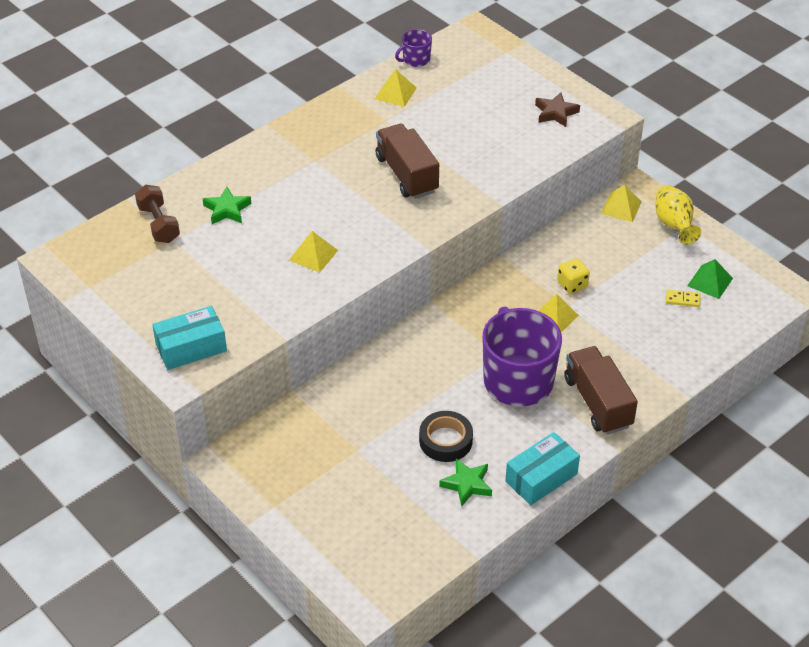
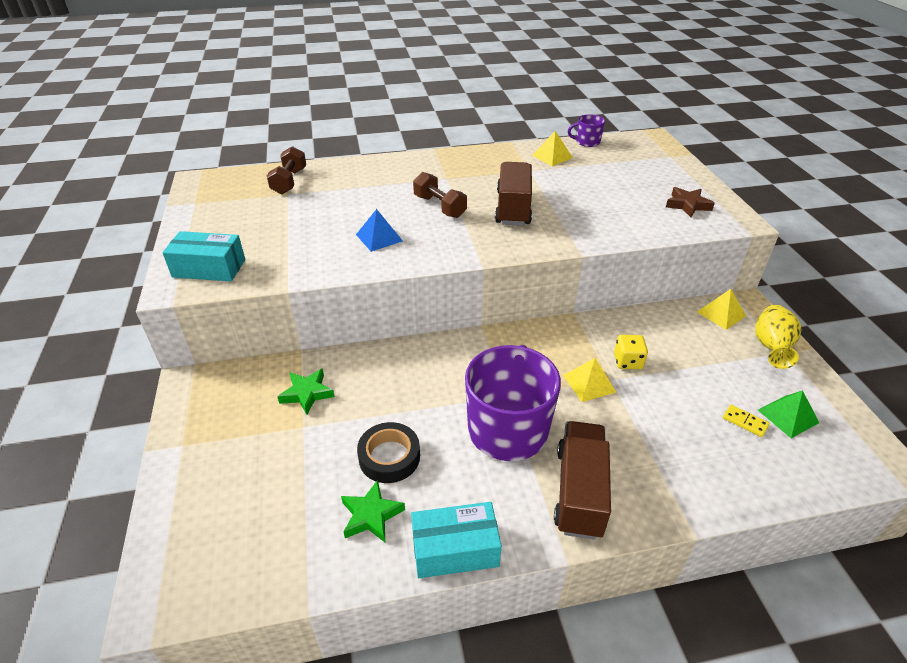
camera: 30 degrees right, 5 degrees down
green star [203,187,251,224] -> green star moved to [277,368,335,415]
yellow pyramid [289,231,338,273] -> blue pyramid [356,209,403,252]
none -> brown dumbbell [413,172,467,218]

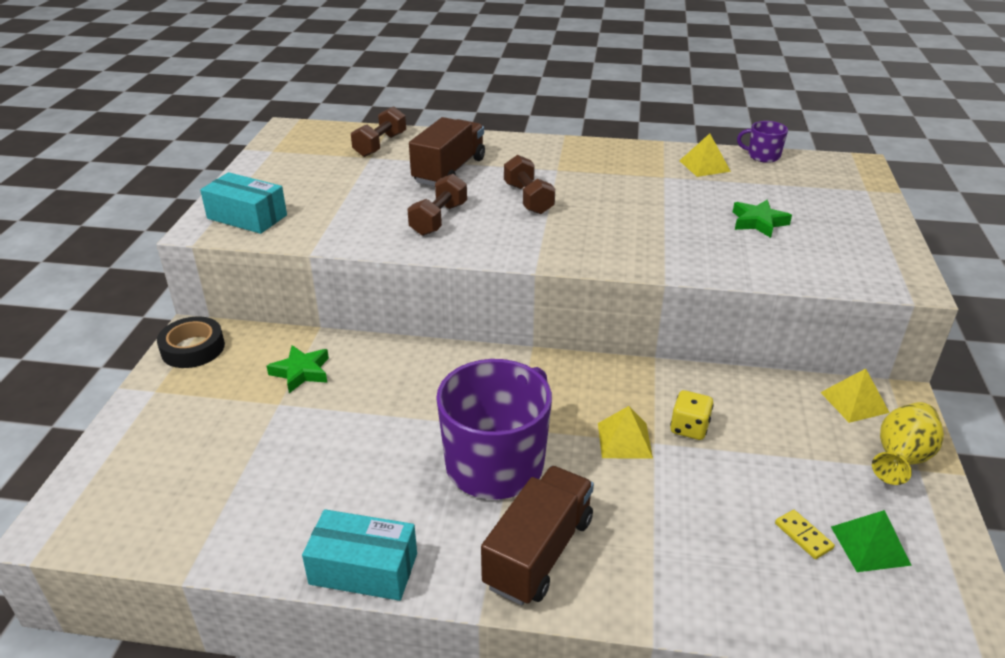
camera: 20 degrees right, 5 degrees down
green star [341,480,405,542] -> green star moved to [733,200,792,238]
blue pyramid [356,209,403,252] -> brown dumbbell [407,174,467,236]
black tape [357,422,420,483] -> black tape moved to [157,317,225,368]
brown truck [495,162,532,226] -> brown truck moved to [409,117,485,186]
brown star [666,187,715,217] -> none

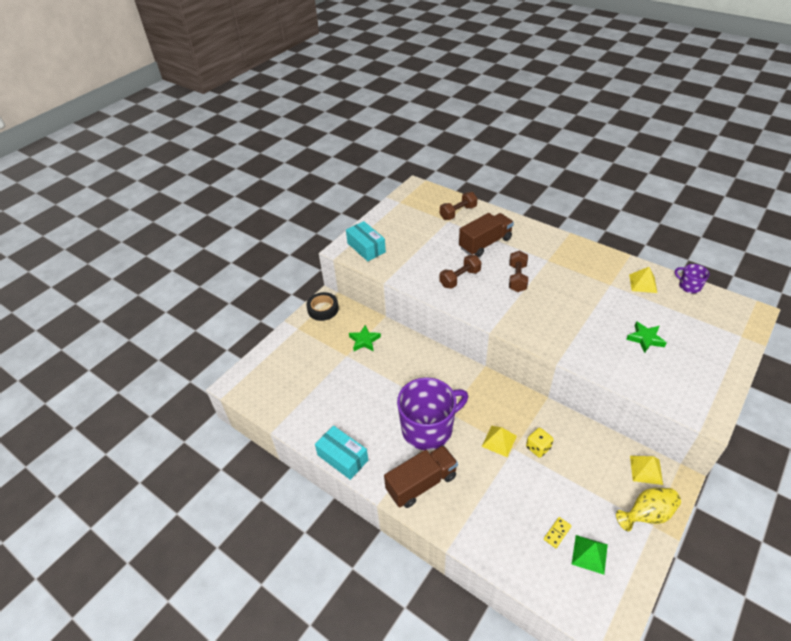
camera: 30 degrees right, 10 degrees up
yellow domino [775,510,835,559] -> yellow domino turned 45 degrees clockwise [544,517,571,548]

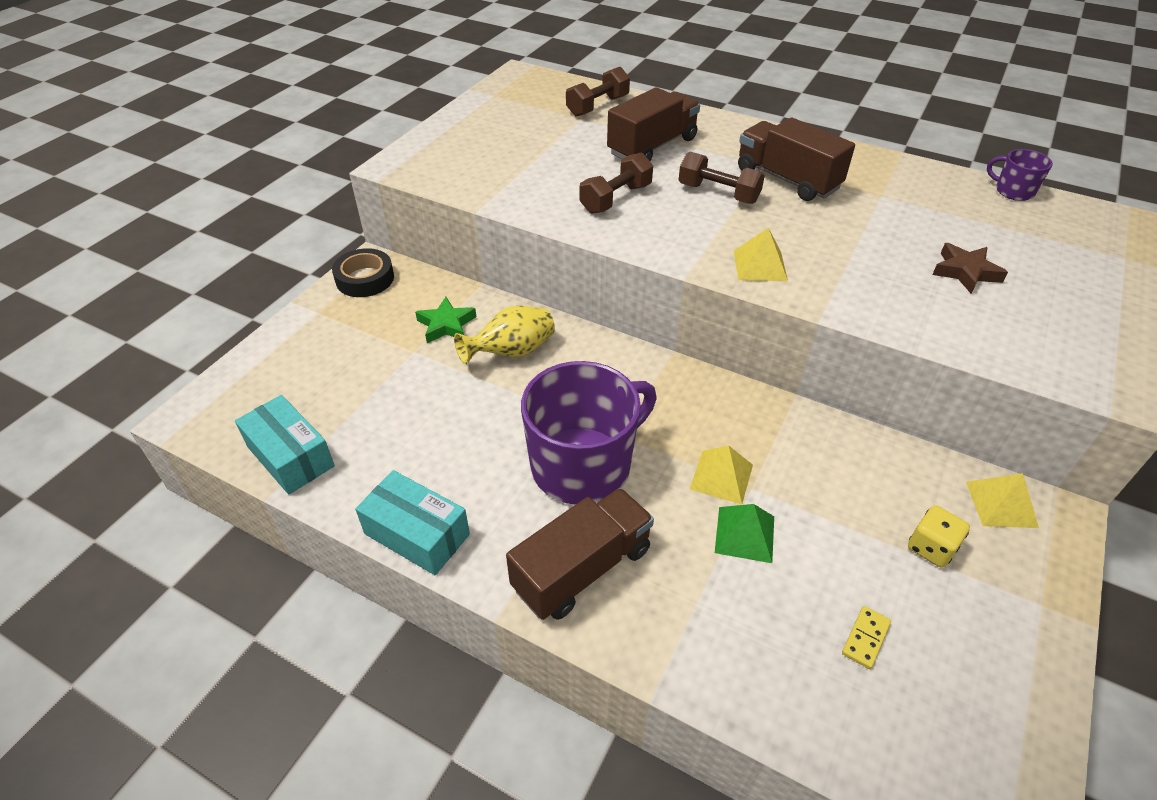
camera: 10 degrees left, 0 degrees up
turquoise box [346,221,386,261] -> turquoise box moved to [235,395,335,495]
brown dumbbell [509,250,528,292] -> brown dumbbell turned 60 degrees counterclockwise [679,152,765,204]
yellow dice [526,428,554,458] -> yellow dice moved to [908,506,970,567]
green pyramid [572,535,608,575] -> green pyramid moved to [715,504,774,563]
yellow vase [616,488,681,531] -> yellow vase moved to [454,306,555,364]
green star [626,321,667,353] -> brown star [932,243,1008,293]
yellow pyramid [629,267,657,293] -> yellow pyramid moved to [734,228,788,281]
none -> brown truck [738,117,855,201]

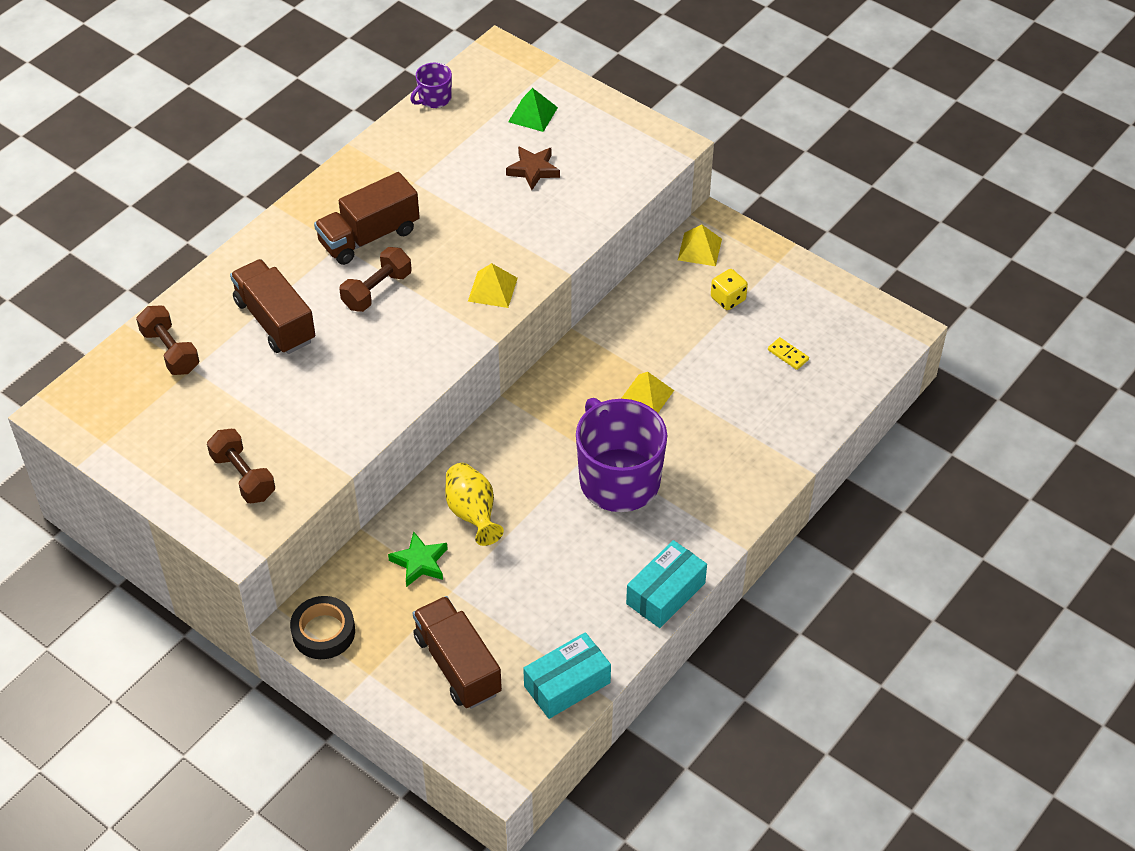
camera: 80 degrees left, 5 degrees up
brown truck [506,488,654,620] -> brown truck moved to [413,596,502,709]
brown dumbbell [579,152,653,214] -> brown dumbbell moved to [207,429,275,503]
green pyramid [715,504,774,563] -> green pyramid moved to [508,88,558,132]

